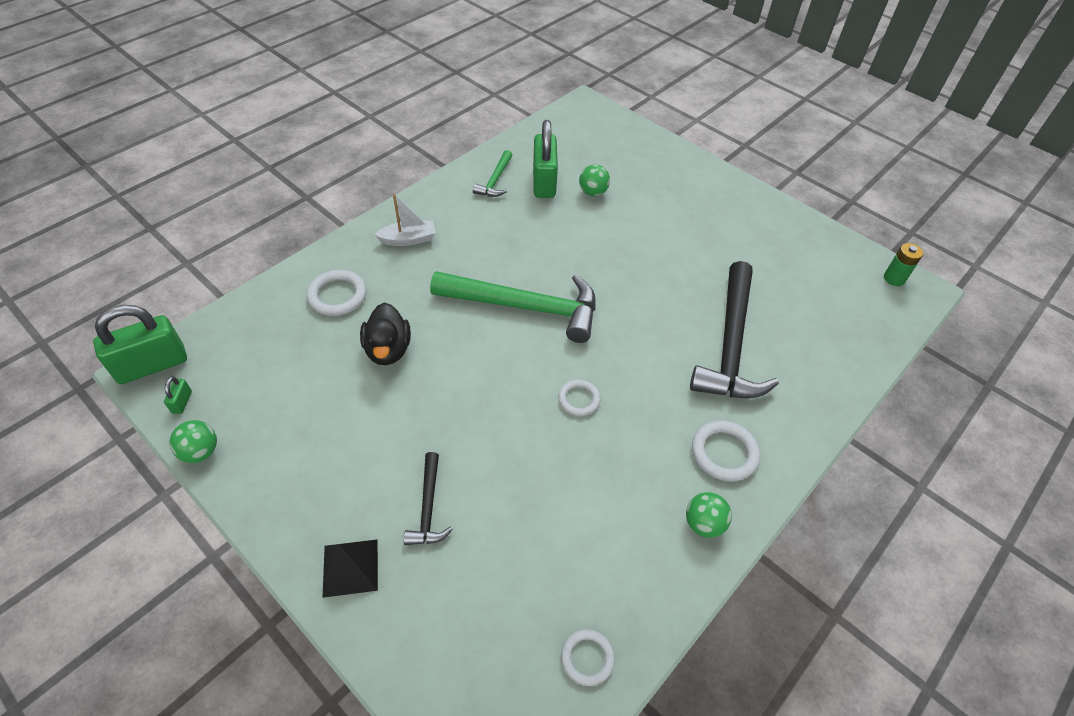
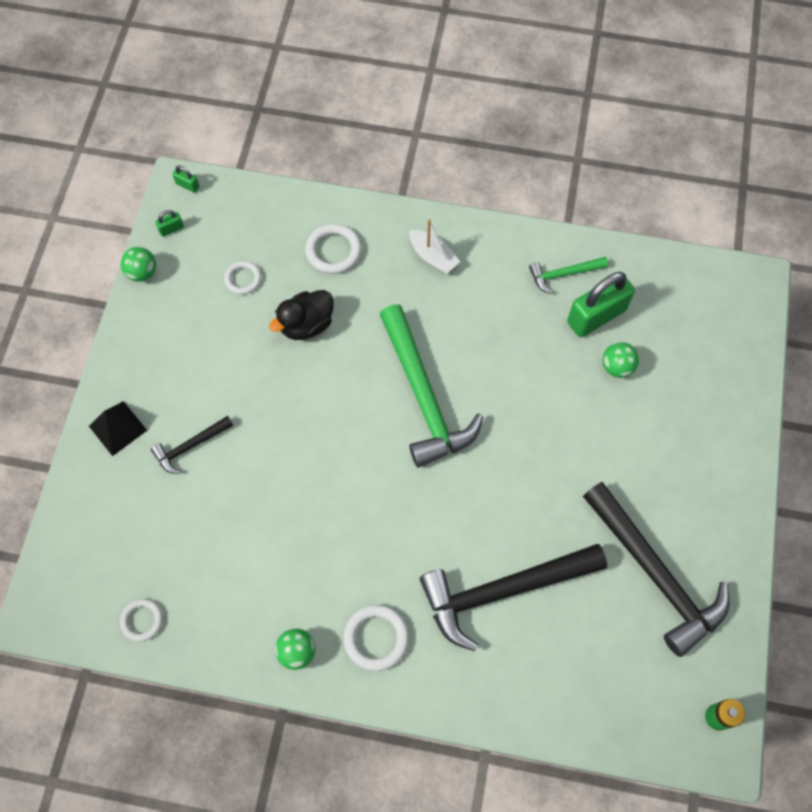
camera: 60 degrees right, 15 degrees up
green padlock [93,305,187,384] -> green padlock [172,166,199,193], size x0.42
white ring [558,380,601,416] -> white ring moved to [224,261,261,294]
none -> black hammer [583,482,729,657]

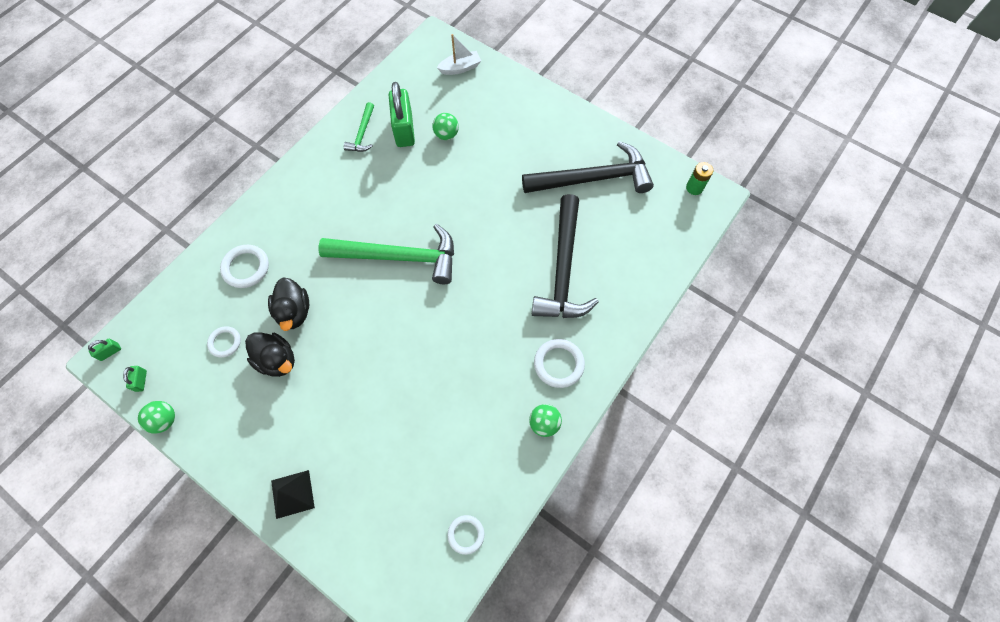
camera: 65 degrees left, 0 degrees up
black hammer [151,416,233,474] -> none
white boat [409,219,460,274] -> white boat moved to [437,34,481,75]
none -> black duck [245,333,295,377]

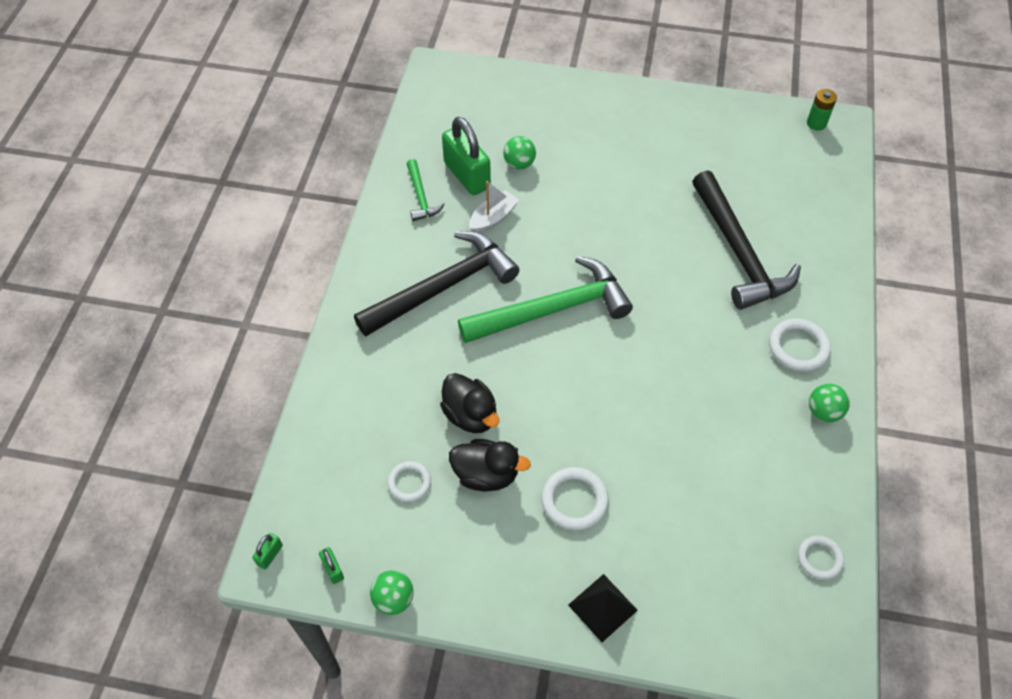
camera: 25 degrees left, 10 degrees down
white ring [220,245,269,288] -> white ring moved to [541,467,609,531]
white boat [437,34,481,75] -> white boat moved to [469,181,519,233]
black hammer [522,141,654,193] -> black hammer moved to [354,231,519,336]

